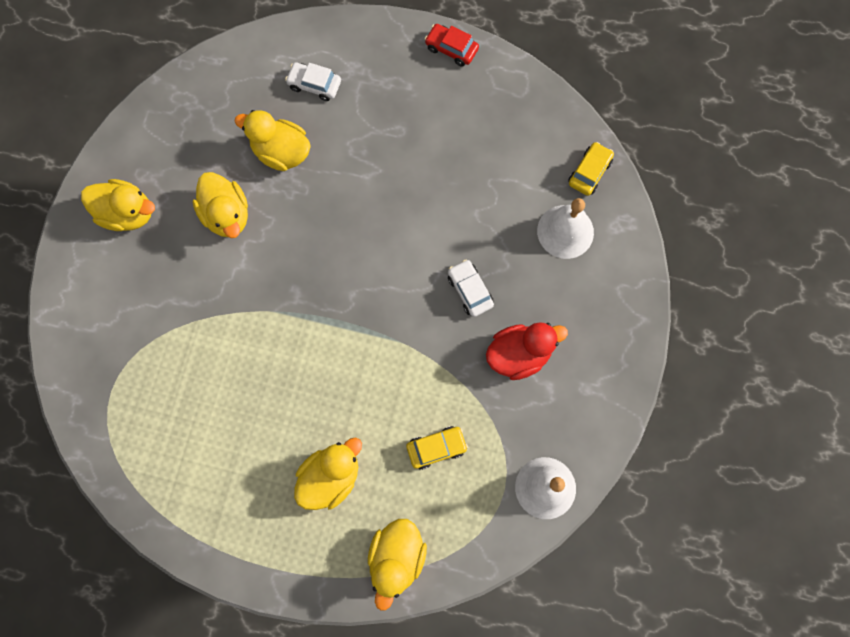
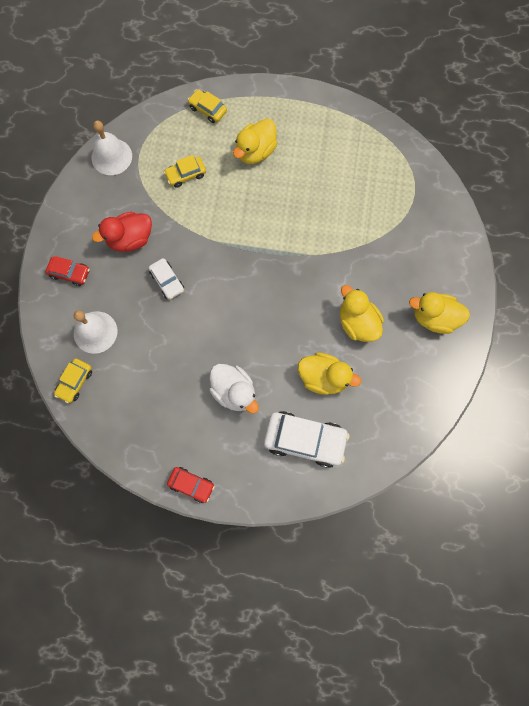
camera: 175 degrees right, 0 degrees up
white car [285,62,341,101] -> white car [264,411,349,468], size x1.81
yellow duck [368,519,427,611] -> yellow car [188,89,227,123]
none -> red car [46,256,90,286]
none -> white duck [209,363,259,413]

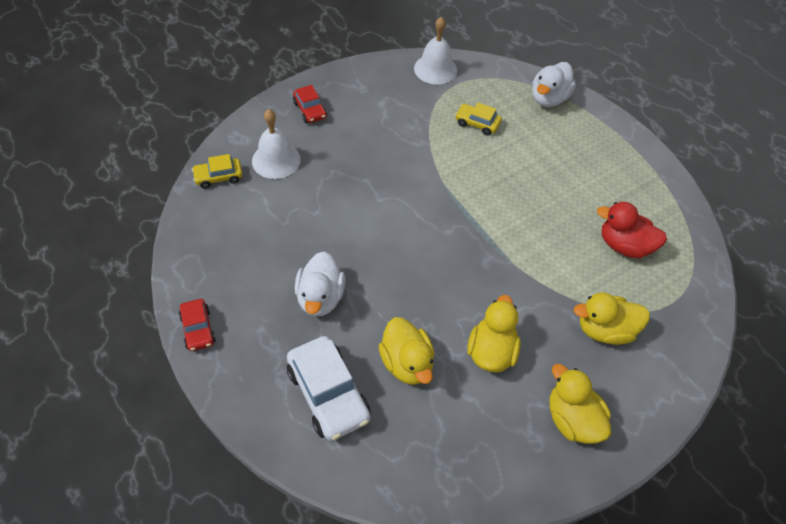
camera: 45 degrees right, 20 degrees down
red duck [92,212,152,252] -> red duck moved to [597,202,667,258]
white car [149,258,184,300] -> none
yellow car [188,89,227,123] -> white duck [532,62,576,107]
yellow duck [233,119,277,164] -> yellow duck moved to [574,292,650,345]

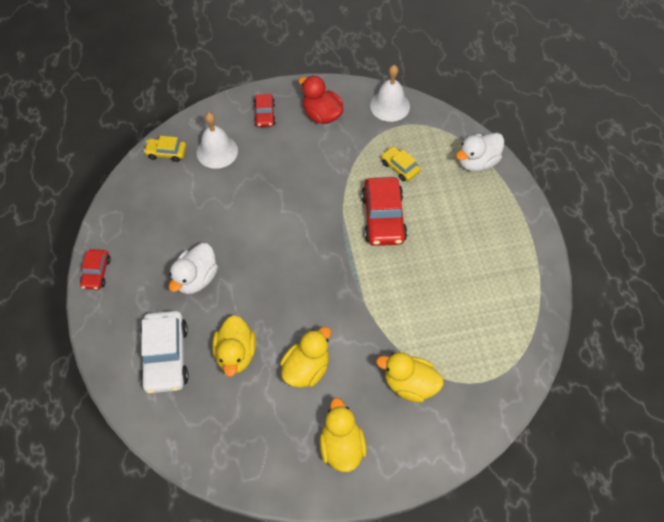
camera: 25 degrees right, 5 degrees up
red duck [597,202,667,258] -> red duck moved to [298,75,344,124]
none -> red car [361,177,407,246]

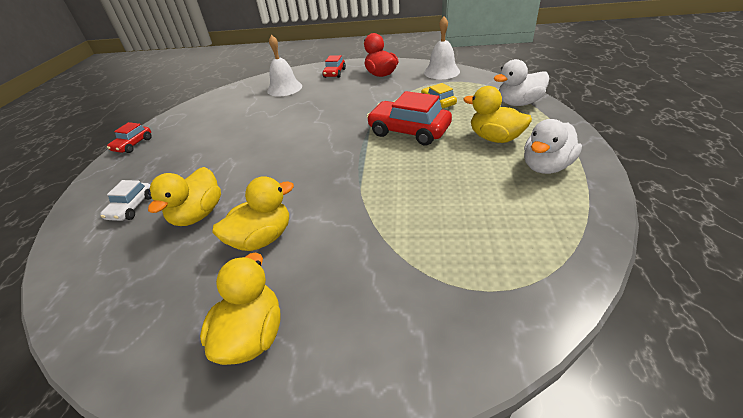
camera: 20 degrees right, 20 degrees down
white car [140,311,189,393] -> white car [100,180,152,221], size x0.55
yellow car [144,136,186,162] -> none
white duck [169,243,218,294] -> white duck moved to [524,119,582,174]
red car [361,177,407,246] -> red car turned 105 degrees clockwise [367,91,452,145]
yellow duck [376,352,444,403] -> yellow duck moved to [463,86,532,143]

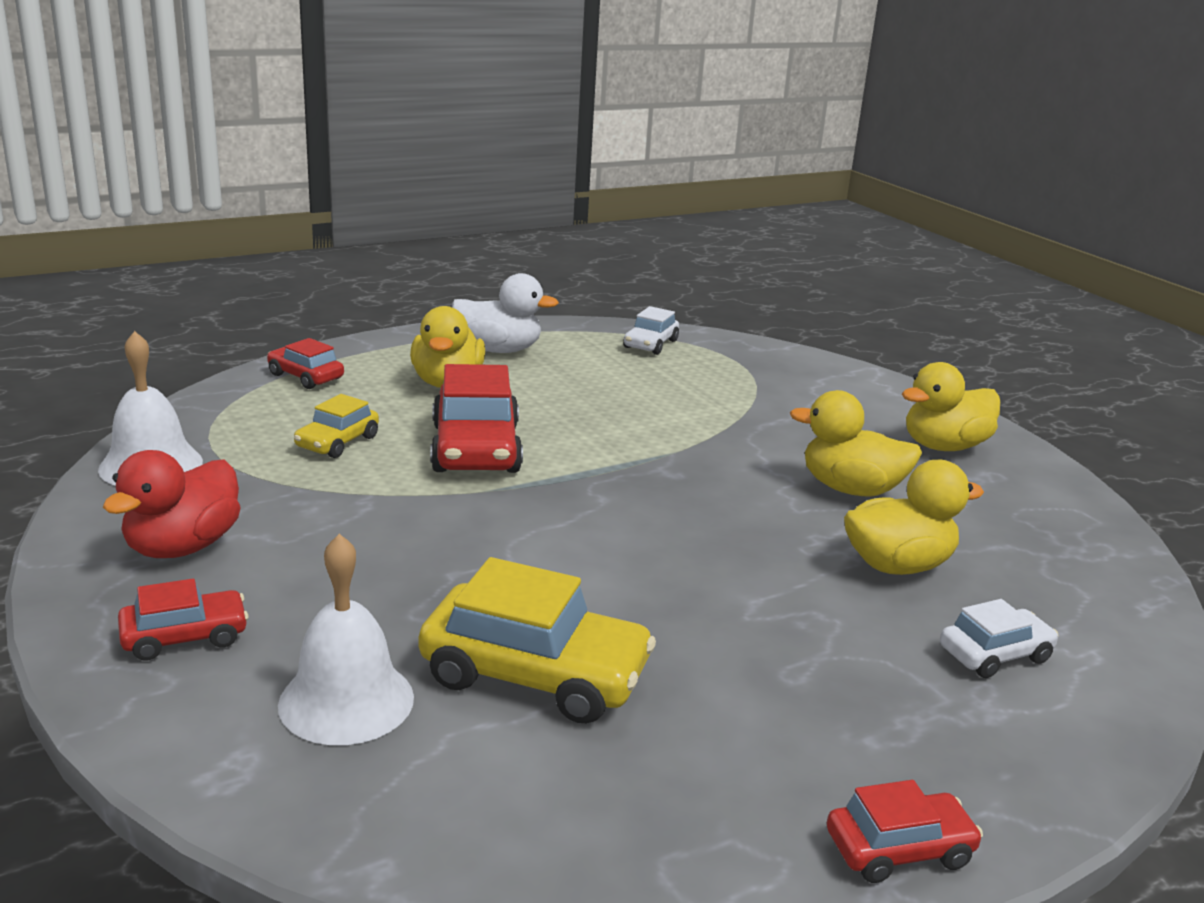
camera: 130 degrees left, 15 degrees down
white duck [494,59,549,106] -> red car [267,338,344,389]
none -> yellow car [418,557,656,724]
none -> white car [623,306,679,355]

